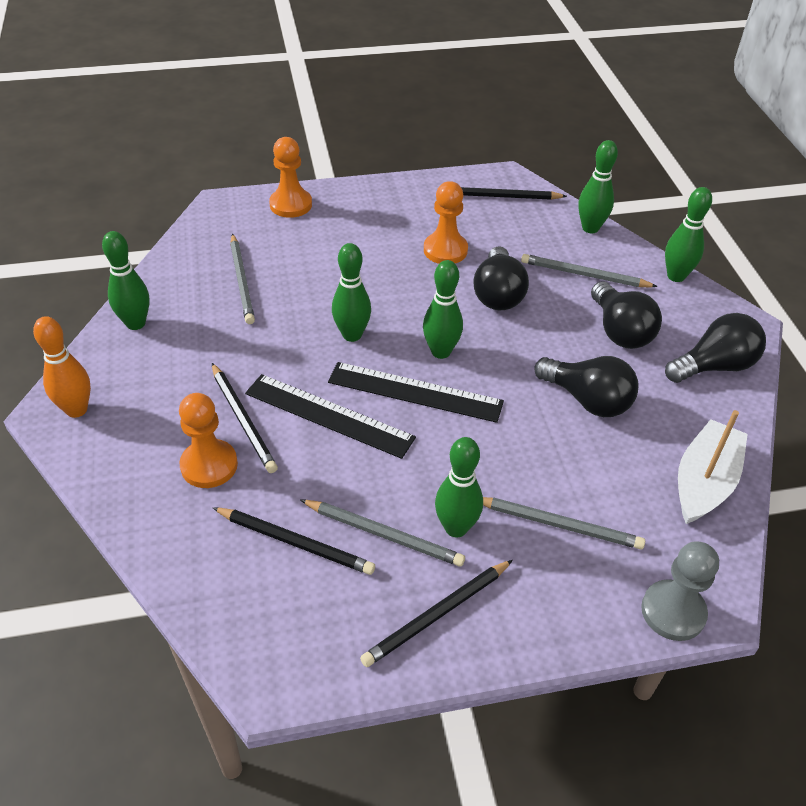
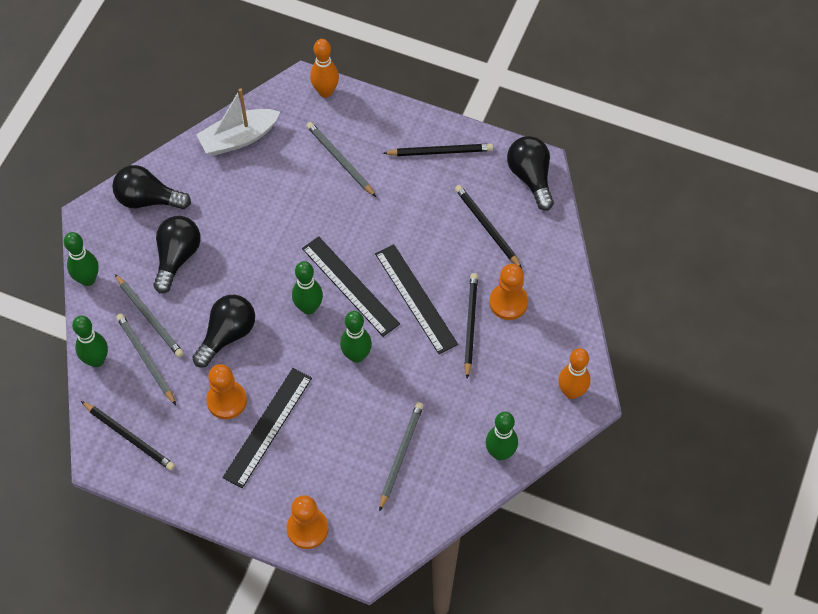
camera: 145 degrees left, 15 degrees up
grey pencil [301,500,465,567] -> grey pencil moved to [116,313,176,405]
green bowling pin [435,437,483,538] -> none
black light bulb [534,356,638,417] -> black light bulb moved to [507,136,554,211]
grey pawn [641,541,719,641] -> orange bowling pin [310,39,339,97]
none -> black ruler [222,368,312,488]

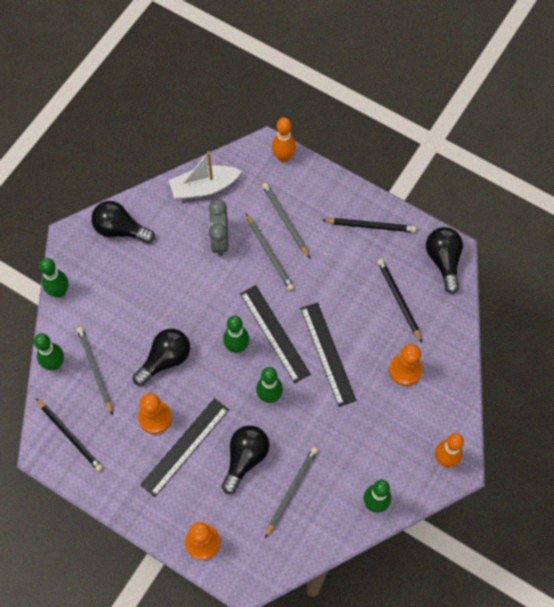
camera: 10 degrees right, 5 degrees up
grey pencil [115,274,184,357] -> grey pencil moved to [246,214,294,291]
black light bulb [154,216,201,293] -> black light bulb moved to [222,425,269,494]
black pencil [464,273,478,379] -> none
none -> grey clock [208,199,228,257]

